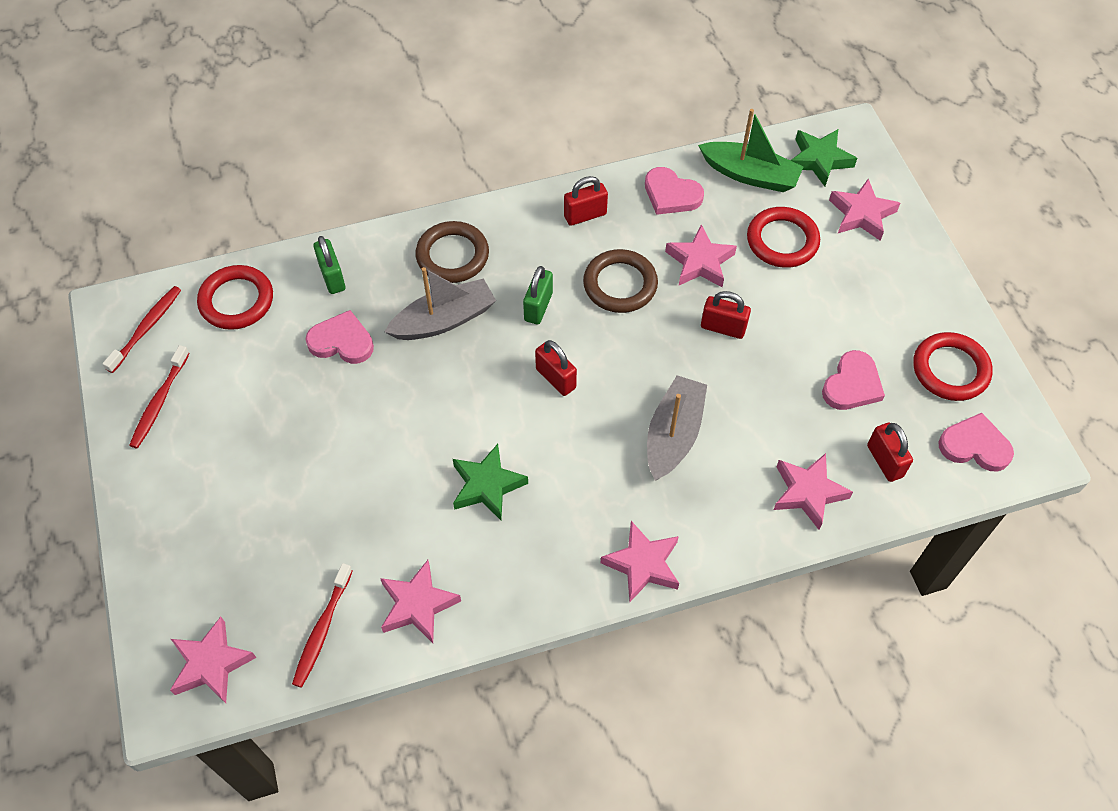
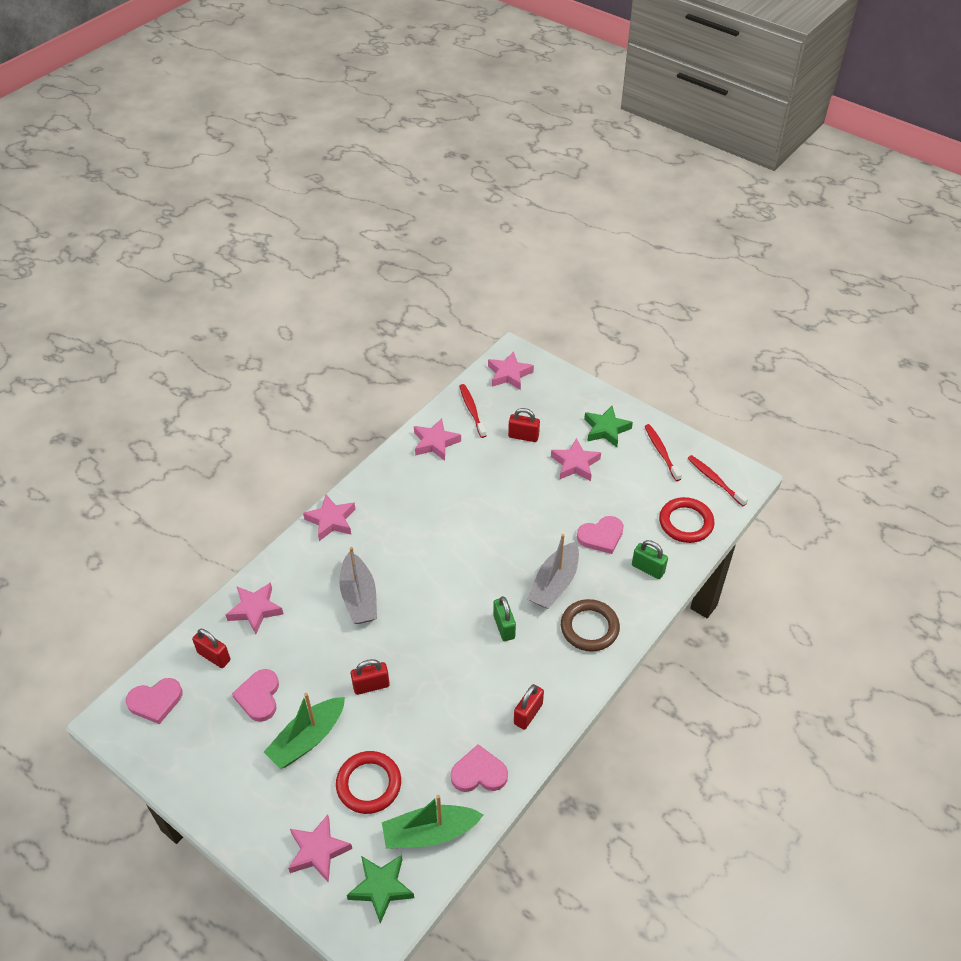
camera: 145 degrees right, 10 degrees down
red toothbrush [102,286,181,373] -> red toothbrush turned 150 degrees clockwise [687,455,748,506]
green star [453,444,528,520] -> green star moved to [584,406,633,447]
red padlock [535,340,577,396] -> red padlock moved to [508,408,540,442]
brown ring [583,249,658,313] -> none
pink star [665,224,737,287] -> pink star moved to [551,438,601,481]
red ring [913,332,993,401] -> none
none -> green boat [264,693,345,769]

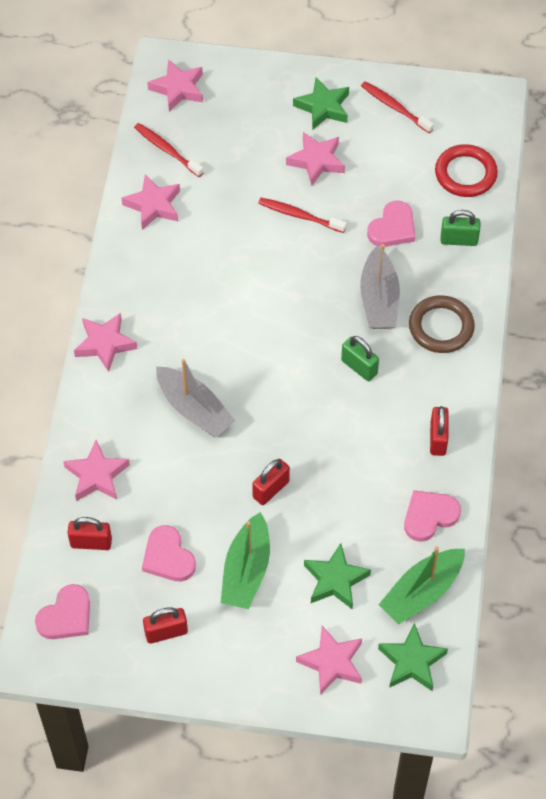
camera: 30 degrees left, 10 degrees up
red ring [336,751,401,814] -> green star [304,543,371,609]
red padlock [508,408,540,442] -> red padlock moved to [143,607,188,644]
red toothbrush [687,455,748,506] -> red toothbrush moved to [258,198,346,233]

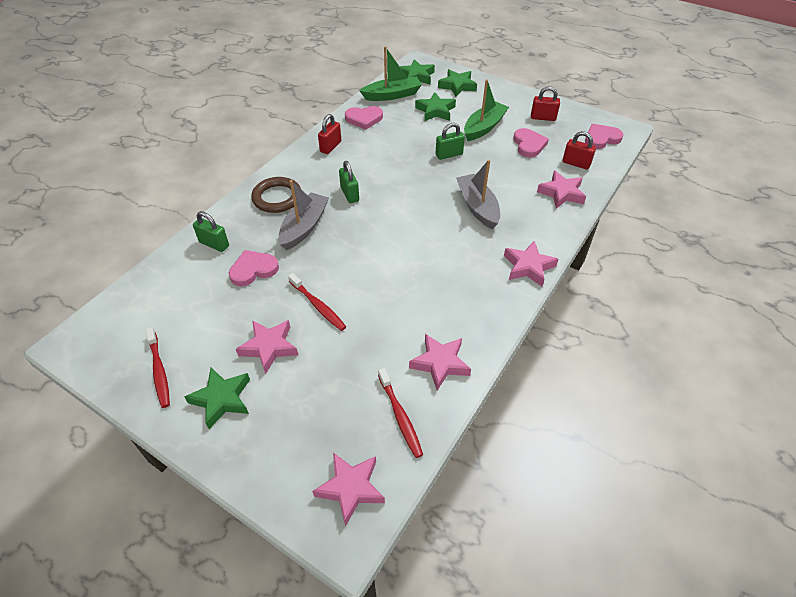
camera: 155 degrees left, 10 degrees down
red padlock [252,459,290,505] -> green padlock [436,123,465,160]
pink star [296,626,362,695] -> green star [438,69,477,97]
red ring [435,144,498,197] -> none

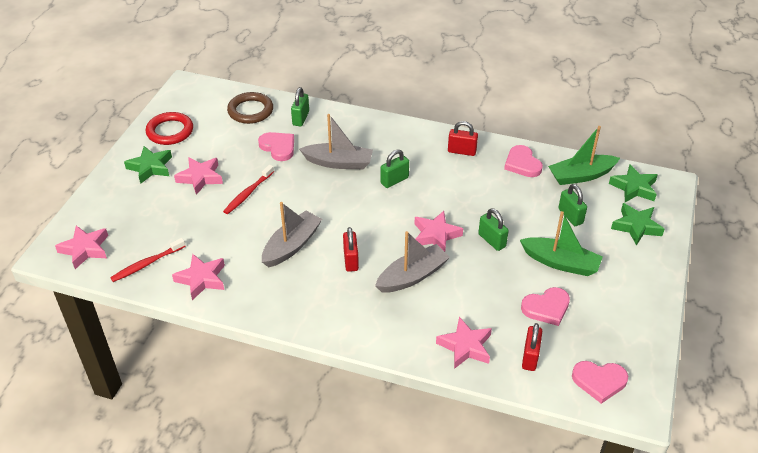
camera: 75 degrees right, 5 degrees down
red toothbrush [146,327,170,408] -> red ring [146,112,193,145]
brown ring [251,177,301,213] -> brown ring moved to [227,92,273,124]
green boat [359,46,422,101] -> green boat turned 105 degrees clockwise [548,126,620,185]
green star [415,92,456,121] -> green padlock [558,184,587,226]
pink star [504,241,558,286] -> pink star moved to [415,211,463,252]
red padlock [531,86,560,121] -> red padlock moved to [343,227,359,272]
pink heart [585,124,623,149] -> pink heart turned 135 degrees clockwise [572,361,628,404]
none -> grey boat [262,202,322,267]

